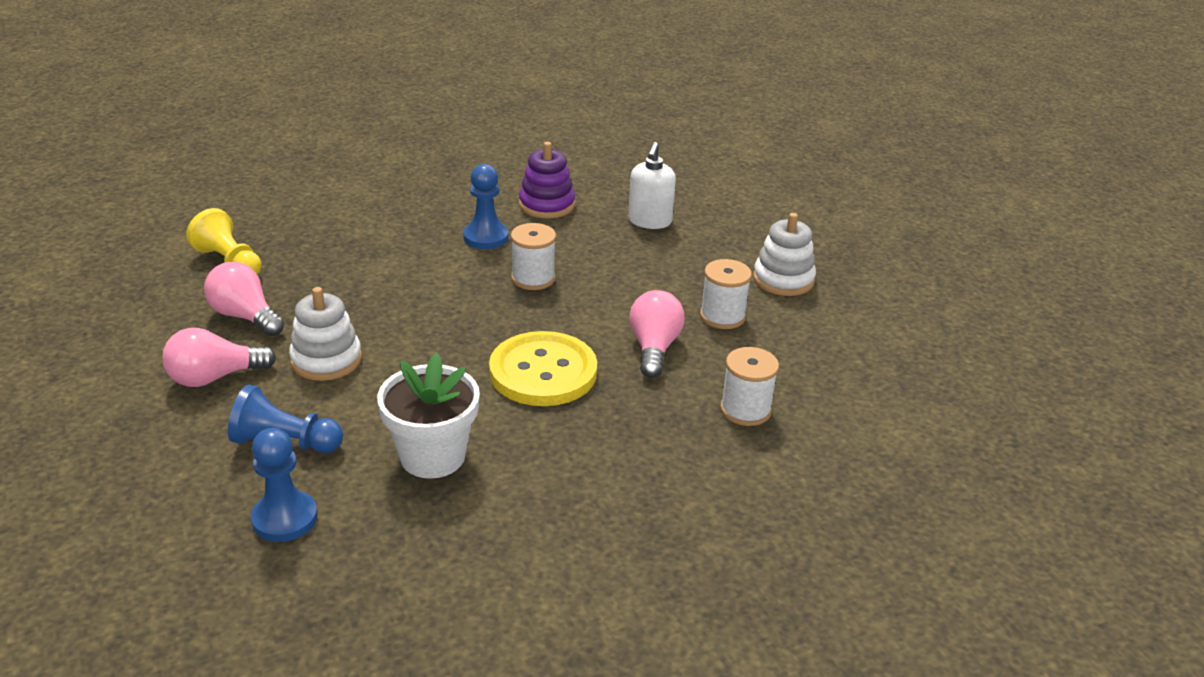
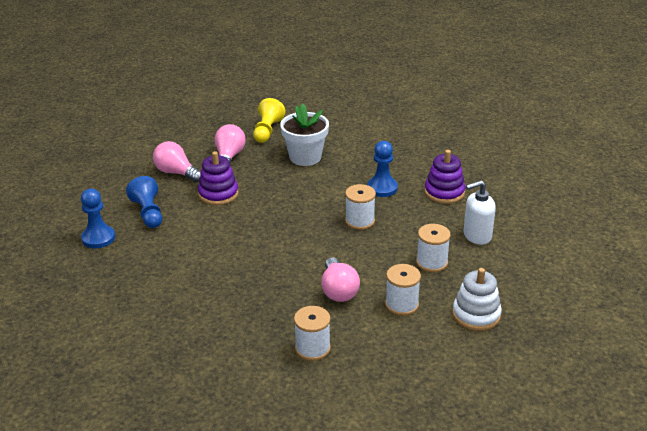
camera: 60 degrees right, 0 degrees up
white stacking toy [289,287,362,381] -> purple stacking toy [198,151,239,205]
white flower pot [377,353,480,479] -> white flower pot moved to [280,103,329,166]
yellow button [489,331,597,406] -> none
pink light bulb [629,290,685,378] -> pink light bulb turned 105 degrees clockwise [321,257,360,302]
none -> white spool [416,224,451,272]

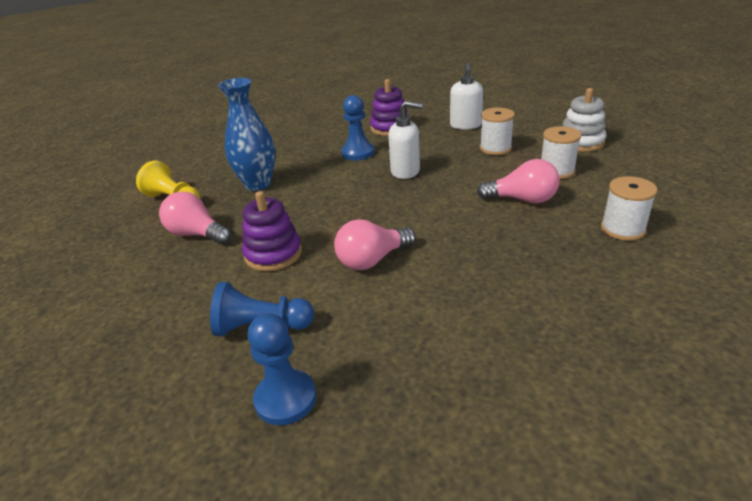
camera: 65 degrees left, 0 degrees up
pink light bulb [153,141,201,182] -> pink light bulb moved to [334,219,416,270]
white flower pot [280,103,329,166] -> blue vase [218,78,276,191]
white spool [345,184,376,230] -> white soap dispenser [388,101,423,179]

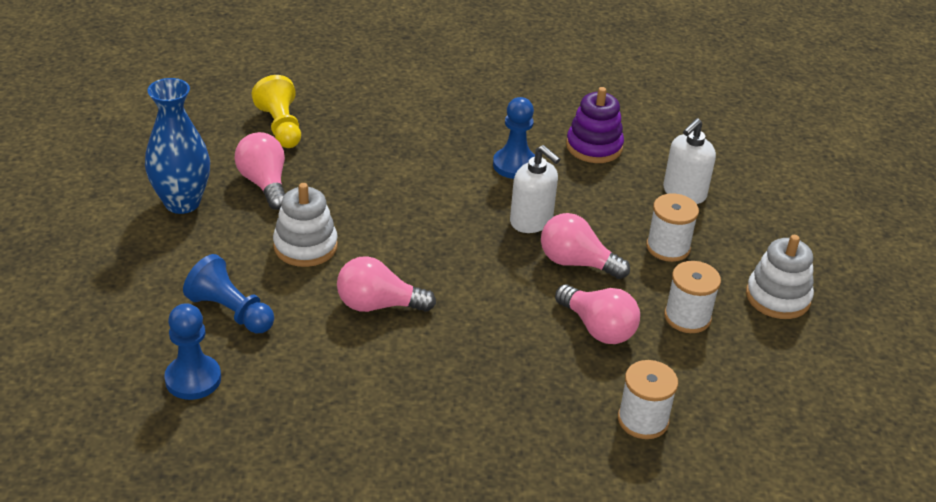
camera: 30 degrees right, 5 degrees up
blue vase [218,78,276,191] -> blue vase moved to [145,78,210,214]
purple stacking toy [242,191,302,271] -> white stacking toy [273,183,338,267]
none -> pink light bulb [541,213,630,279]

